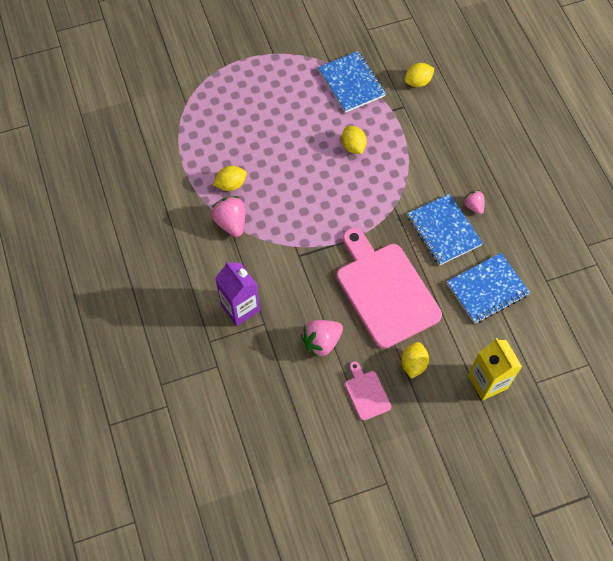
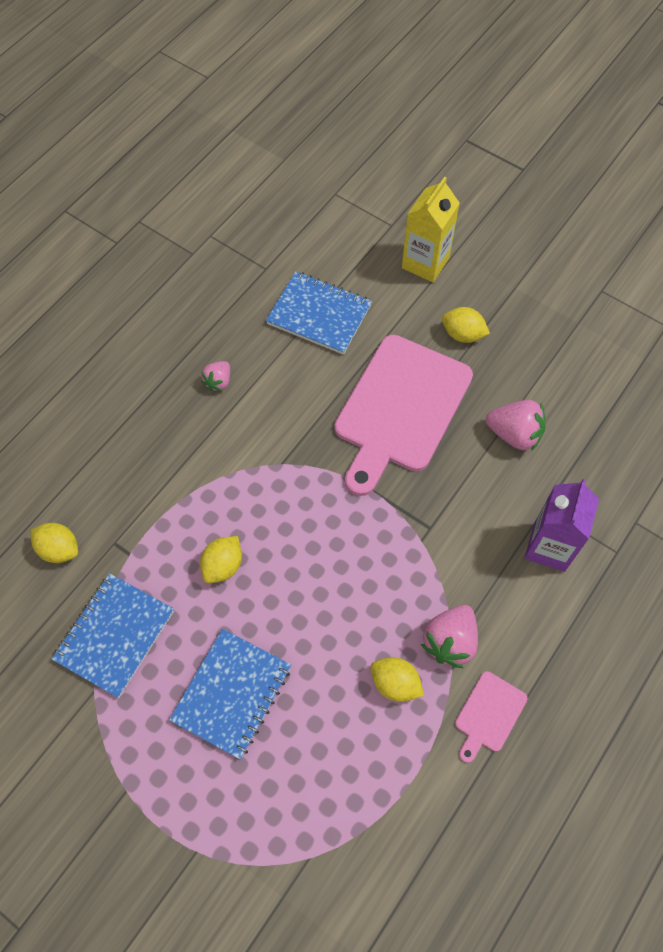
camera: 125 degrees left, 0 degrees up
pink cutting board [345,361,391,421] -> pink cutting board moved to [455,671,527,763]
yellow lemon [401,342,429,379] -> yellow lemon turned 45 degrees clockwise [442,307,490,343]
blue notebook [407,194,483,265] -> blue notebook moved to [169,629,291,759]

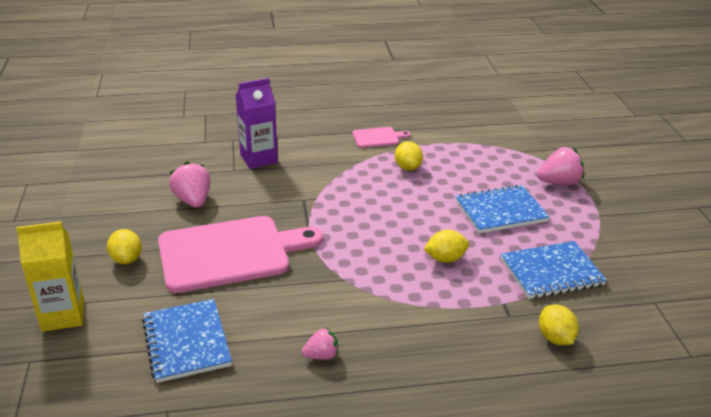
camera: 135 degrees left, 30 degrees down
pink strawberry [421,605,478,668] -> pink strawberry moved to [537,147,584,185]

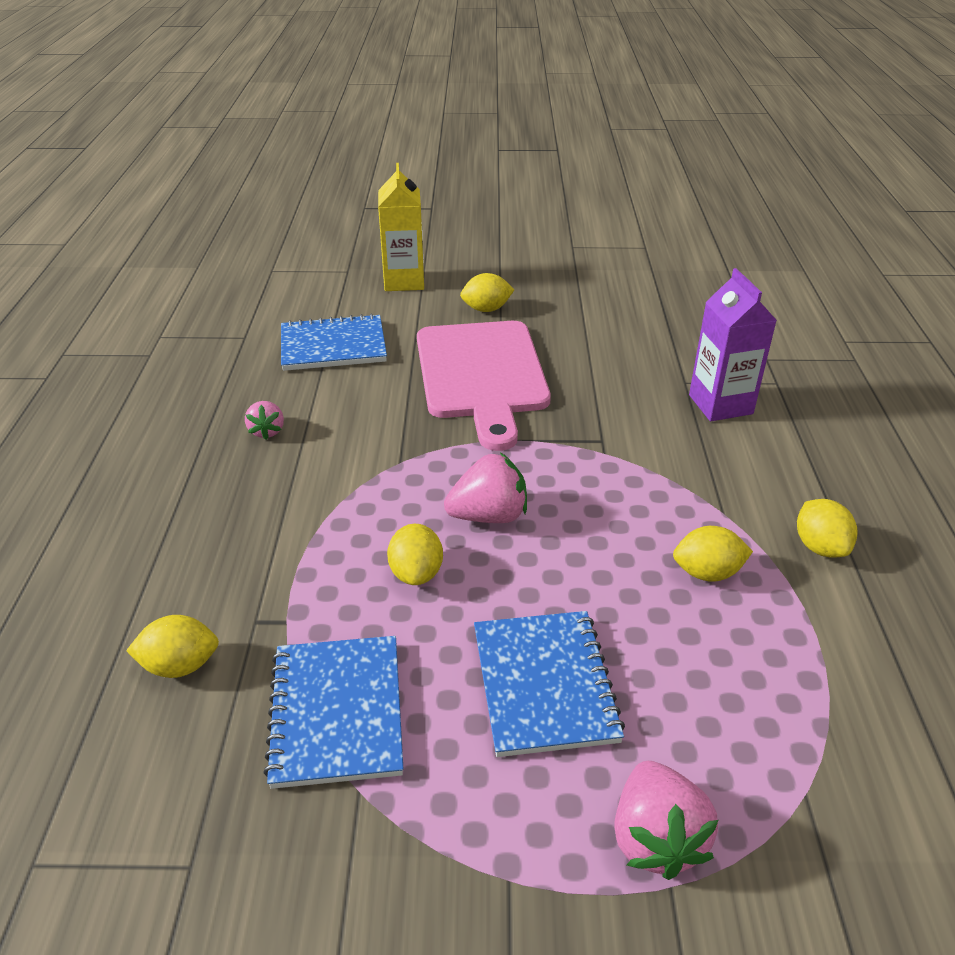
camera: 100 degrees right, 5 degrees up
pink strawberry [169,162,211,208] -> pink strawberry moved to [444,453,527,523]
pink cutting board [353,127,411,148] -> yellow lemon [797,499,858,558]

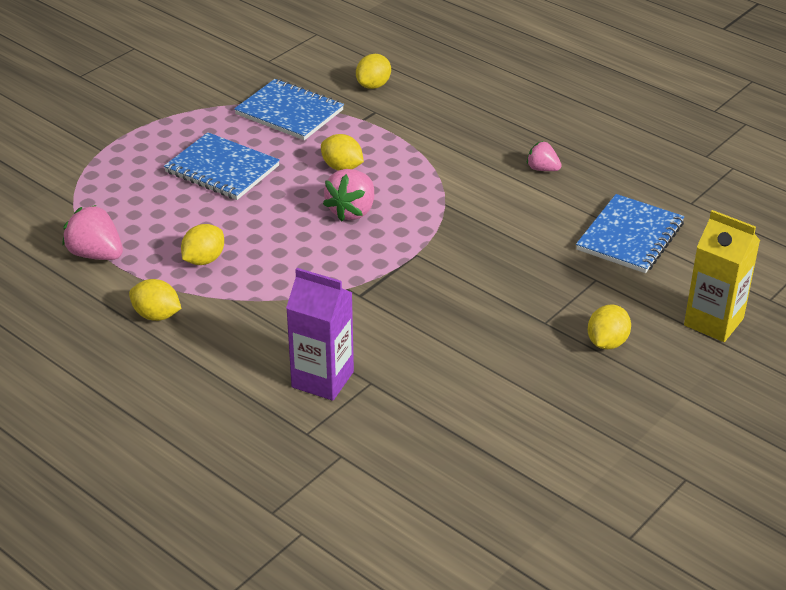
camera: 130 degrees right, 0 degrees up
pink cutting board [417,321,551,451] -> none
pink strawberry [614,761,718,880] -> pink strawberry moved to [62,205,123,260]

